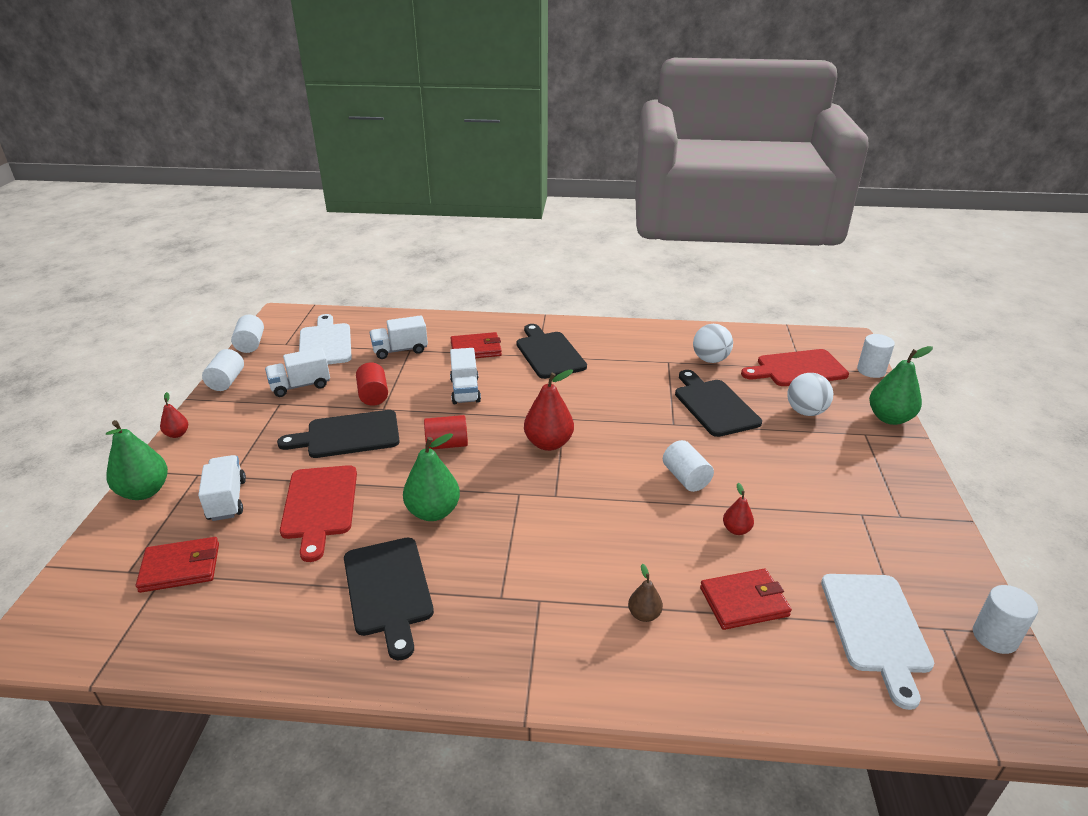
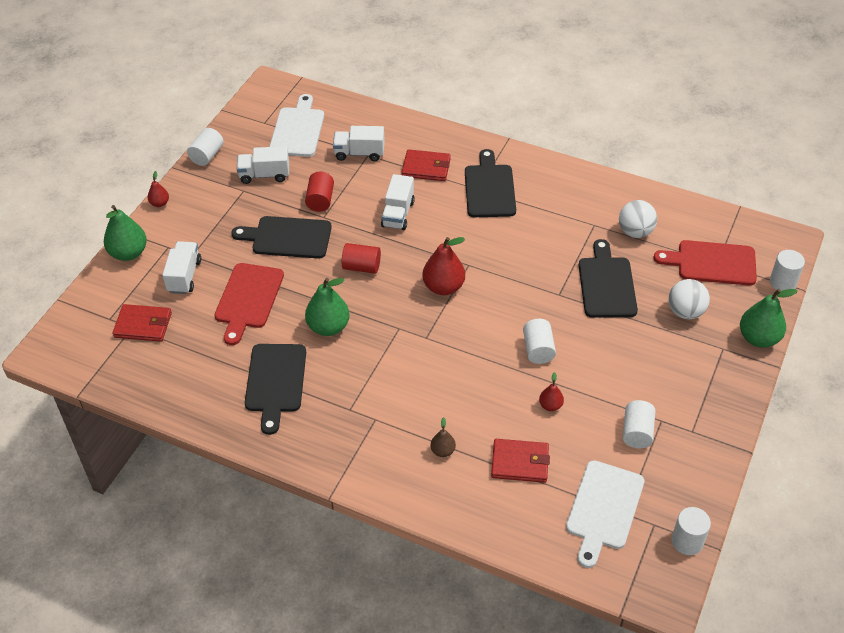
camera: 20 degrees right, 15 degrees up
white cylinder [231,315,264,353] -> white cylinder moved to [623,400,655,448]

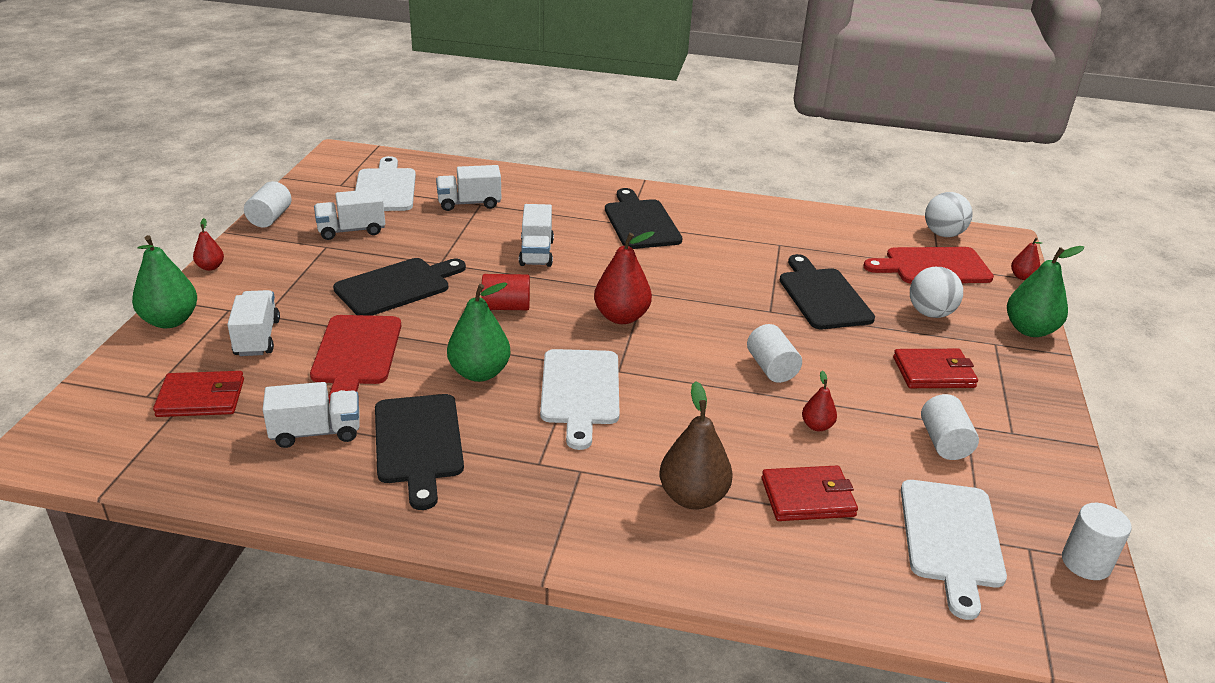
camera: 15 degrees left, 15 degrees down
black cutting board [232,216,332,259] -> black cutting board turned 150 degrees clockwise [333,258,466,316]
red cylinder [305,171,334,212] -> none
red wallet [402,149,451,181] -> red wallet moved to [893,349,978,388]
brown pear [431,417,456,457] -> brown pear [660,381,733,510], size x1.90
white ball [619,200,657,238] -> white ball moved to [925,192,973,237]
white cylinder [770,250,805,291] -> red pear [1011,238,1042,280]
none -> white truck [263,382,360,448]
none -> white cutting board [540,349,620,450]

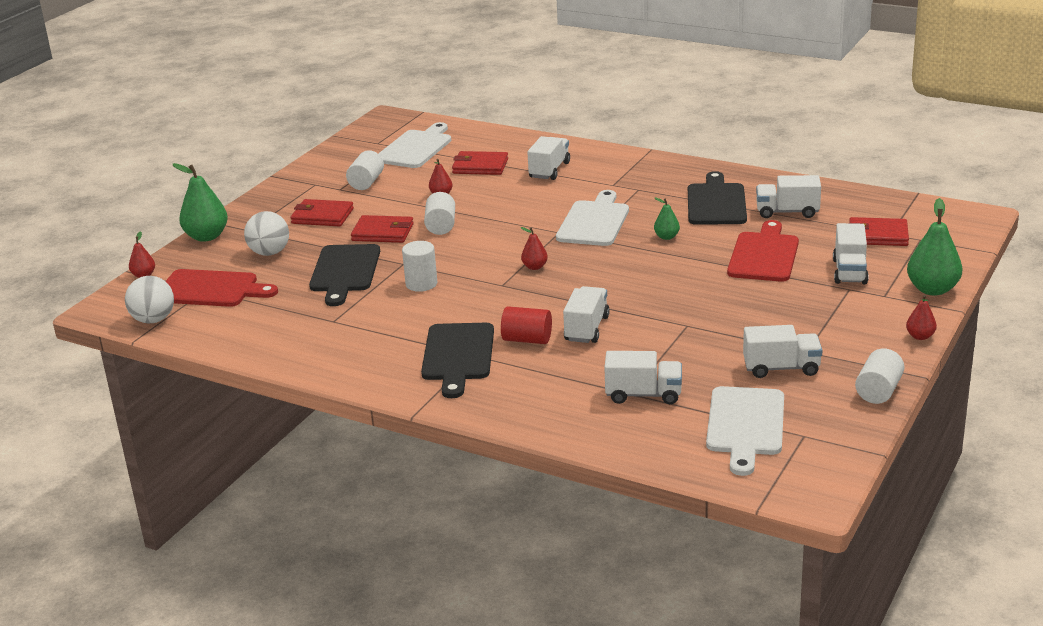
camera: 160 degrees left, 5 degrees down
black cutting board [333,258,466,316] -> none
green pear [447,282,511,382] -> green pear [654,198,680,240], size x0.53
red cylinder [481,274,530,310] -> red cylinder moved to [501,306,552,344]
red pear [594,231,655,324] -> red pear [520,227,548,270], size x0.53
brown pear [660,381,733,510] -> white truck [527,136,570,180]
white cylinder [1062,503,1132,580] -> white cylinder moved to [402,241,437,292]
none -> red wallet [351,215,414,243]

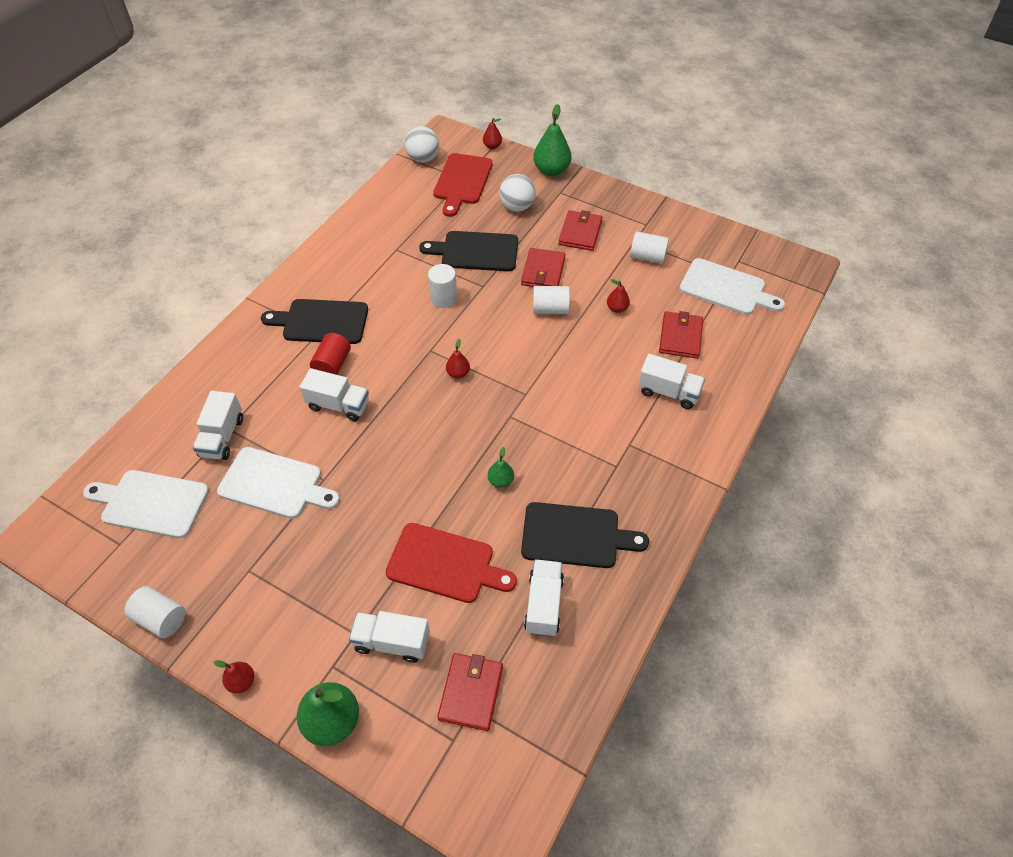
camera: 90 degrees right, 25 degrees up
white cutting board [556,190,629,246] -> white cutting board moved to [217,447,340,519]
white truck [743,325,823,378] -> none

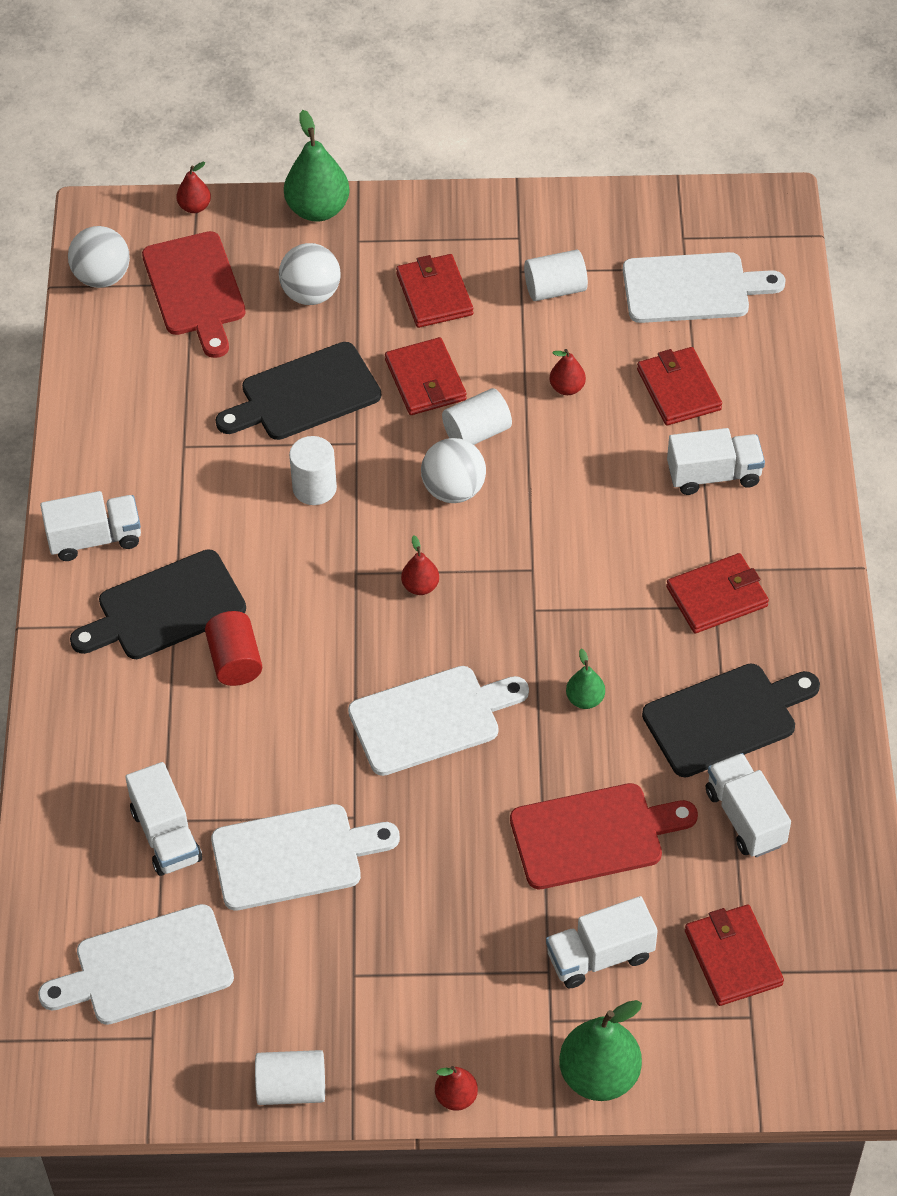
camera: 30 degrees left, 0 degrees up
white truck [300,368,369,421] -> white truck moved to [40,491,141,561]
none -> white cutting board [348,666,529,776]
none -> white ball [421,438,486,503]
none -> red wallet [666,553,769,633]

